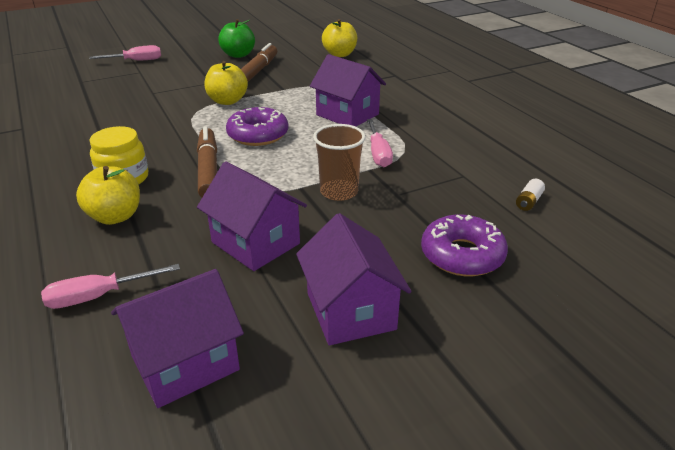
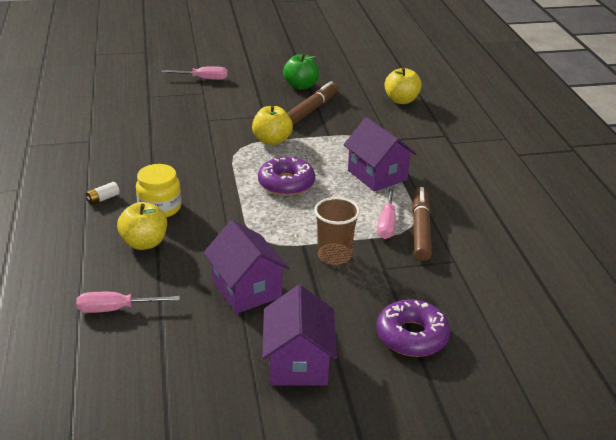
camera: 15 degrees right, 0 degrees up
purple house [111,269,244,408] -> none
brown marker [197,126,217,197] -> brown marker moved to [412,187,432,261]
white battery [516,179,545,211] -> white battery moved to [86,182,120,205]

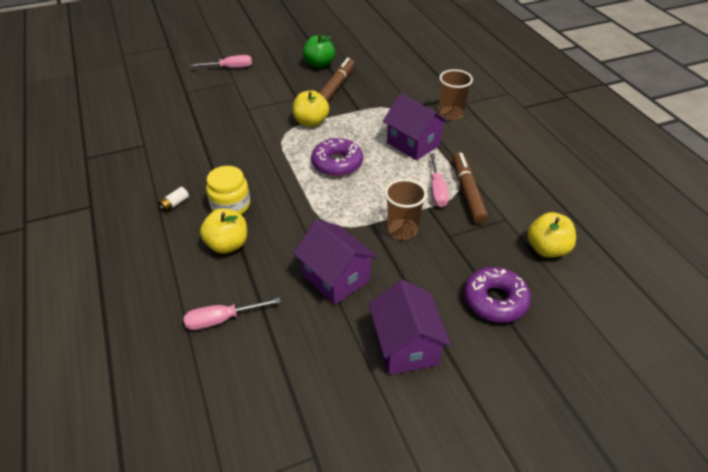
camera: 10 degrees left, 10 degrees up
yellow apple [384,67,422,104] -> yellow apple moved to [527,212,576,257]
none -> brown cup [439,69,473,120]

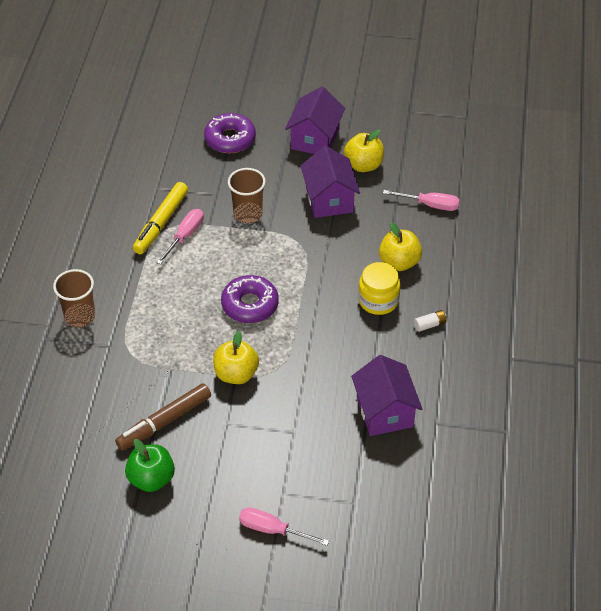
camera: 150 degrees left, 5 degrees up
purple house [383,93,449,161] -> purple house moved to [351,355,422,436]
brown marker [453,153,488,224] -> yellow marker [133,182,188,254]
yellow apple [527,212,576,257] -> yellow apple moved to [344,130,384,172]

